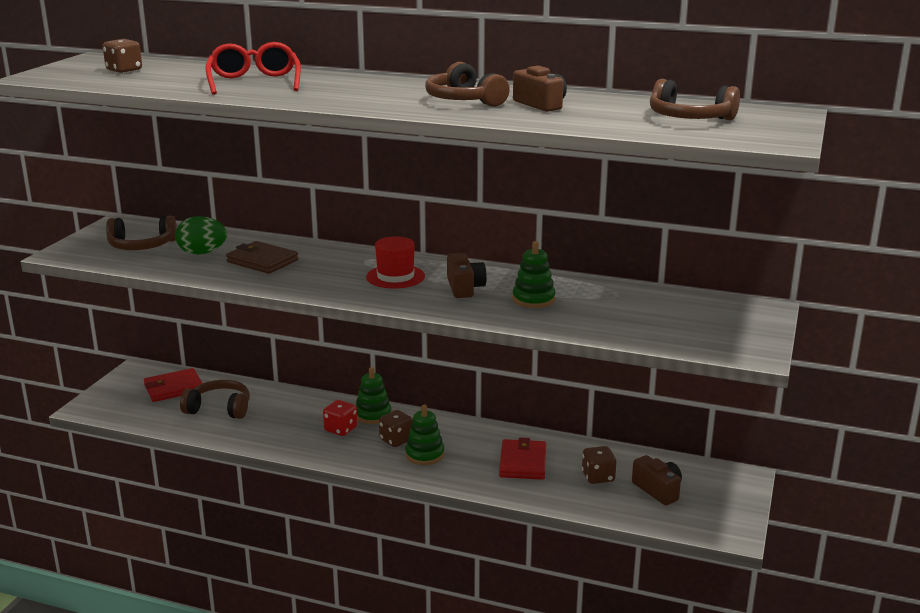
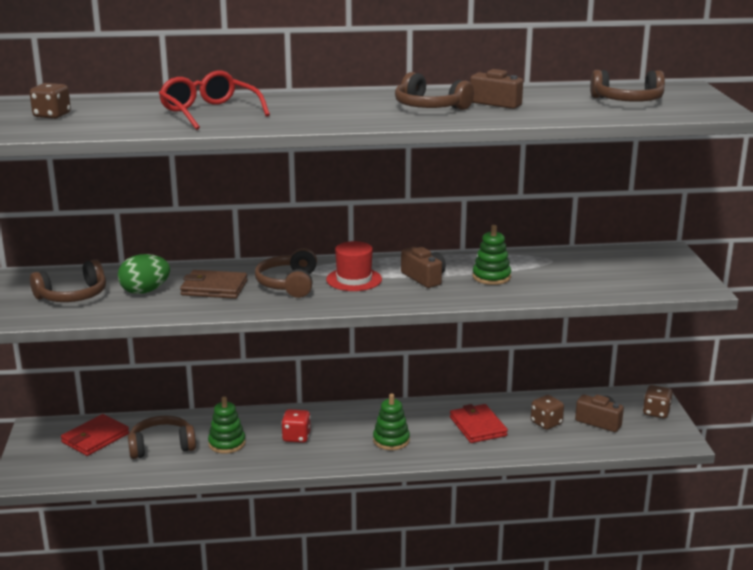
camera: 25 degrees left, 0 degrees up
green stacking toy [356,367,391,424] -> green stacking toy moved to [208,396,246,454]
brown dice [379,410,413,447] -> brown dice moved to [643,385,673,418]
none -> brown headphones [255,248,317,298]

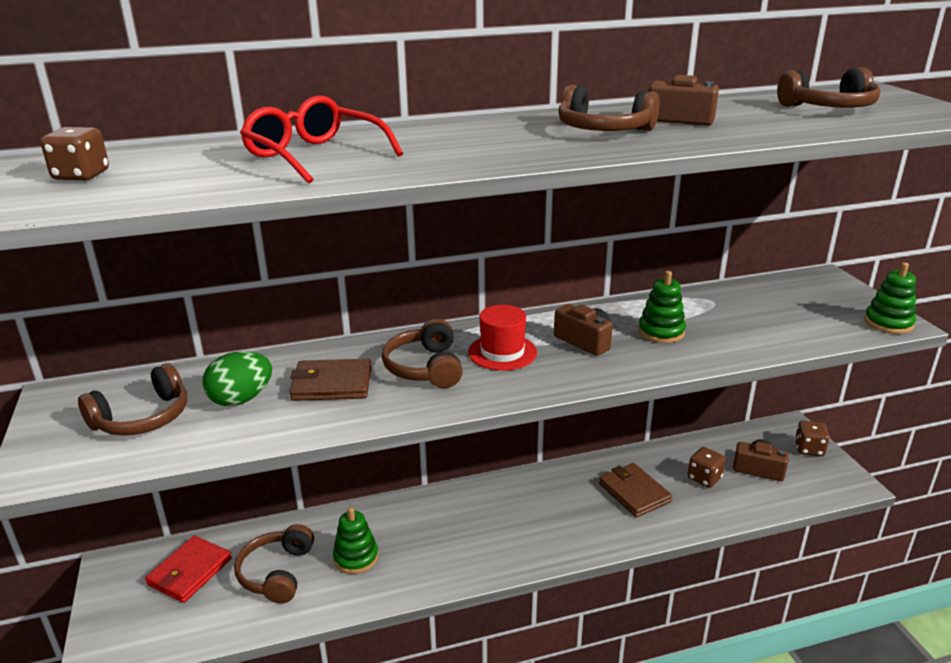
camera: 10 degrees left, 5 degrees up
brown headphones [128,415,196,459] -> brown headphones turned 60 degrees counterclockwise [234,524,314,603]
red dice [281,409,311,443] -> none
green stacking toy [373,393,410,450] -> green stacking toy moved to [864,262,916,334]
red wallet [450,404,508,443] -> brown wallet [599,463,672,518]

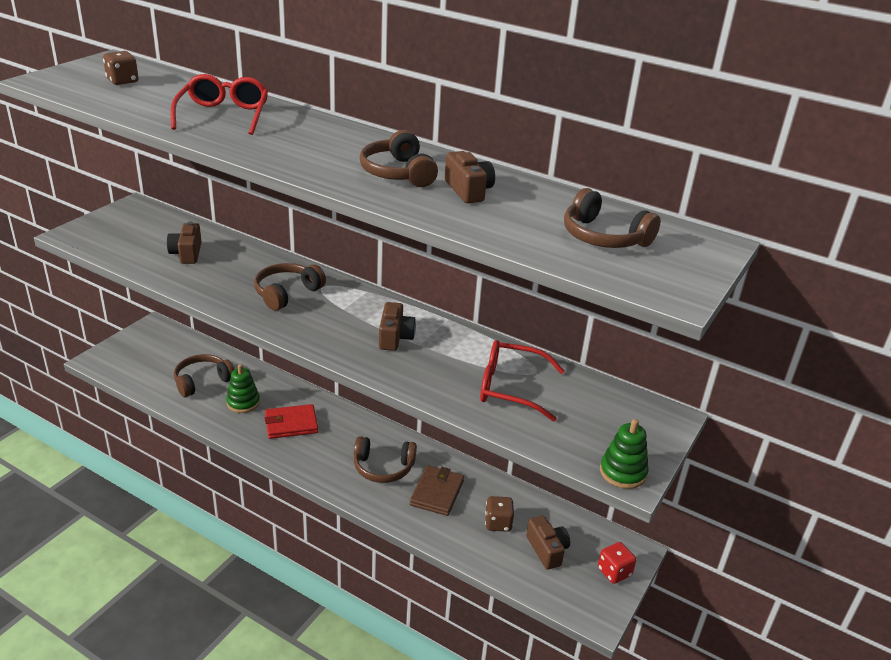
camera: 45 degrees right, 5 degrees up
brown headphones [78,363,187,436] -> brown headphones moved to [354,436,417,483]
red wallet [145,536,232,603] -> red wallet moved to [265,404,318,439]
green egg [202,351,272,406] -> brown camera [167,222,202,264]
brown wallet [290,359,371,401] -> none
red hat [468,305,537,371] -> none
green stacking toy [638,271,686,343] -> none
brown dice [795,420,830,456] -> red dice [598,542,636,584]
none -> red glasses [480,340,564,421]

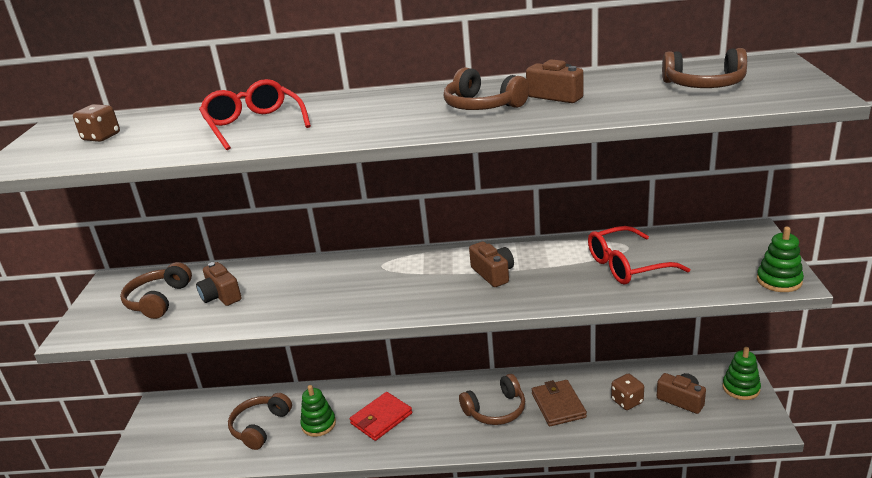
camera: 25 degrees left, 5 degrees down
brown headphones [254,263,326,311] -> brown headphones moved to [120,262,192,319]
red dice [598,542,636,584] -> green stacking toy [722,347,761,400]

